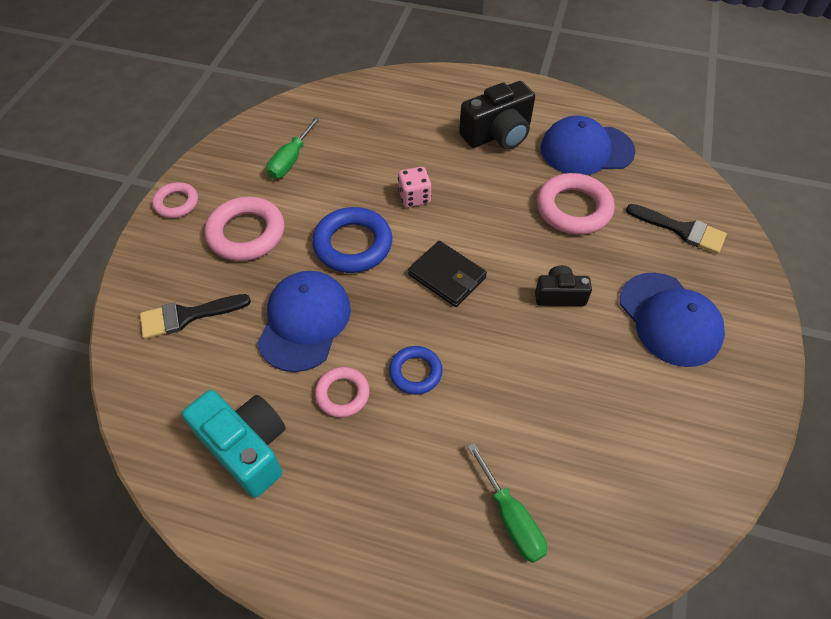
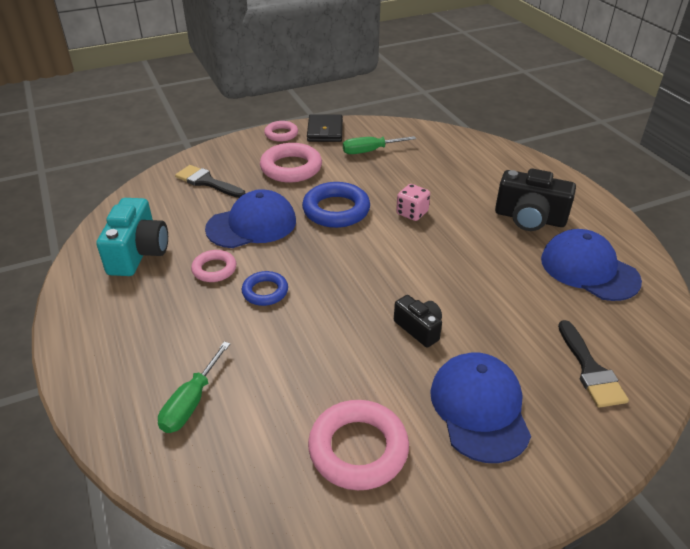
camera: 50 degrees right, 15 degrees down
black wallet [408,241,487,307] -> black wallet moved to [307,114,343,142]
pink ring [537,173,615,235] -> pink ring moved to [308,400,409,490]
blue cap [620,273,725,367] -> blue cap turned 150 degrees clockwise [430,352,531,463]

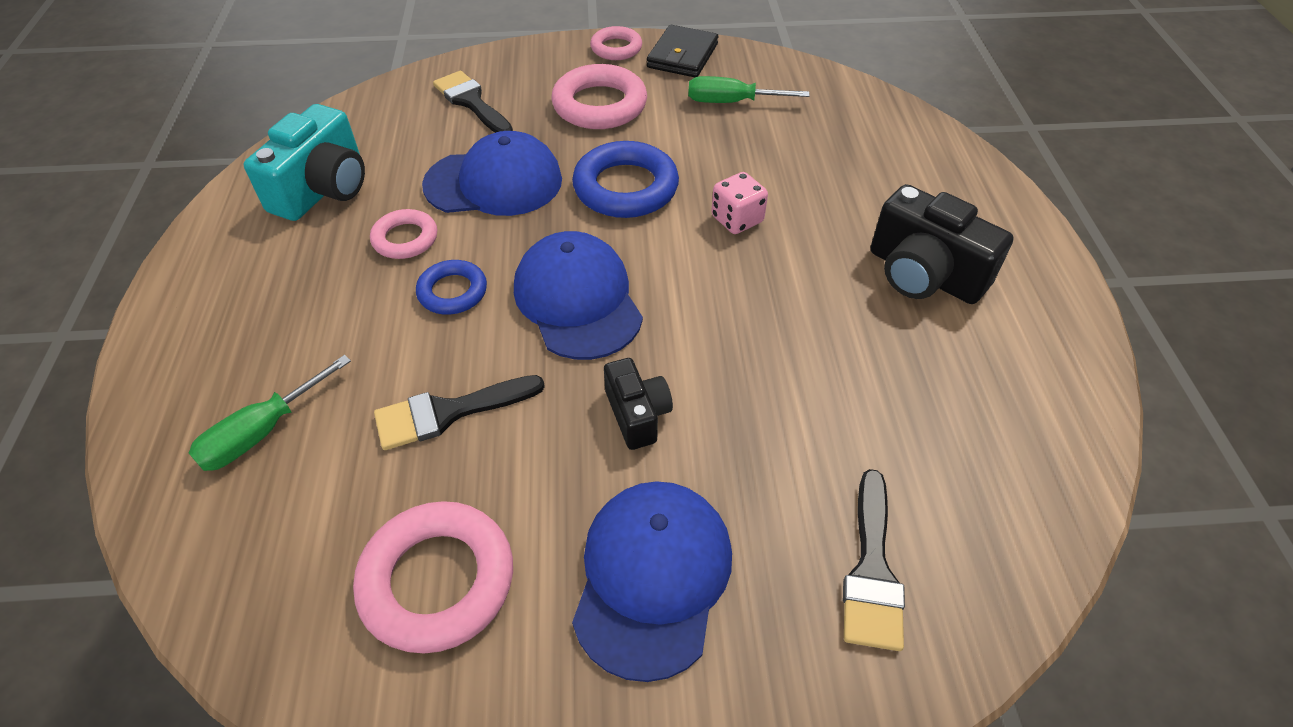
camera: 20 degrees right, 10 degrees up
blue cap [541,229,642,301] -> blue cap moved to [514,231,643,360]
none -> black brush [374,375,545,450]

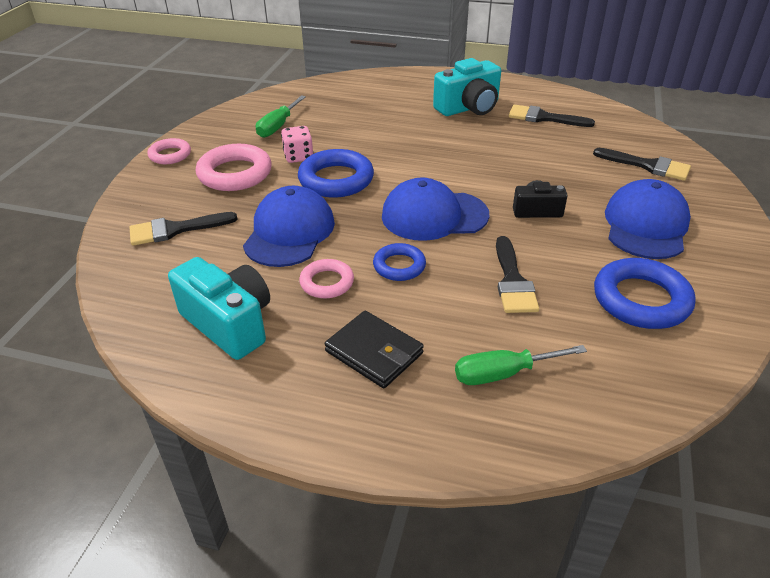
camera: 70 degrees left, 10 degrees down
green screwdriver [189,355,351,471] -> green screwdriver turned 105 degrees clockwise [455,345,587,385]
pink ring [353,501,513,653] -> blue ring [594,258,696,329]
blue cap [572,481,732,682] -> blue cap turned 75 degrees clockwise [605,179,691,259]
black wallet [647,25,718,77] -> black wallet moved to [325,311,424,388]
pink dice [711,172,768,234] -> pink dice moved to [281,126,314,163]
black camera [871,184,1014,304] -> turquoise camera [433,58,501,116]
none -> black brush [509,105,595,127]

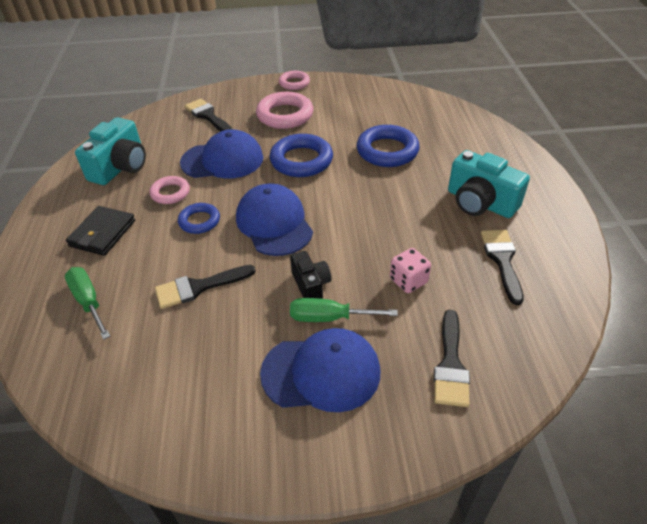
camera: 70 degrees right, 5 degrees up
green screwdriver [256,95,306,138] -> green screwdriver moved to [290,298,398,322]
pink dice [281,126,314,163] -> pink dice moved to [390,248,431,293]
blue ring [594,258,696,329] -> blue ring moved to [357,125,420,167]

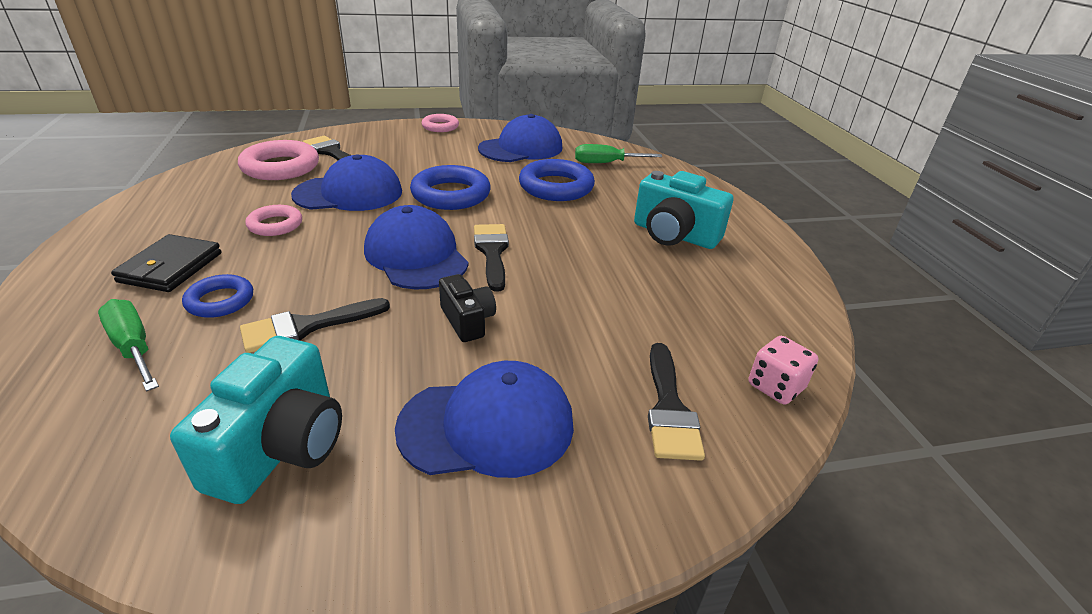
camera: 10 degrees left, 10 degrees down
turquoise camera [75,117,146,185] -> turquoise camera moved to [170,336,342,504]
blue ring [178,203,220,234] -> blue ring moved to [182,274,253,318]
pink ring [256,92,313,129] -> pink ring moved to [238,140,319,180]
green screwdriver [290,298,398,322] -> green screwdriver moved to [575,144,662,163]
pink dice [390,248,431,293] -> pink dice moved to [748,336,818,405]
black brush [481,230,524,305] -> black brush moved to [474,224,509,292]
none -> blue cap [478,114,562,162]

